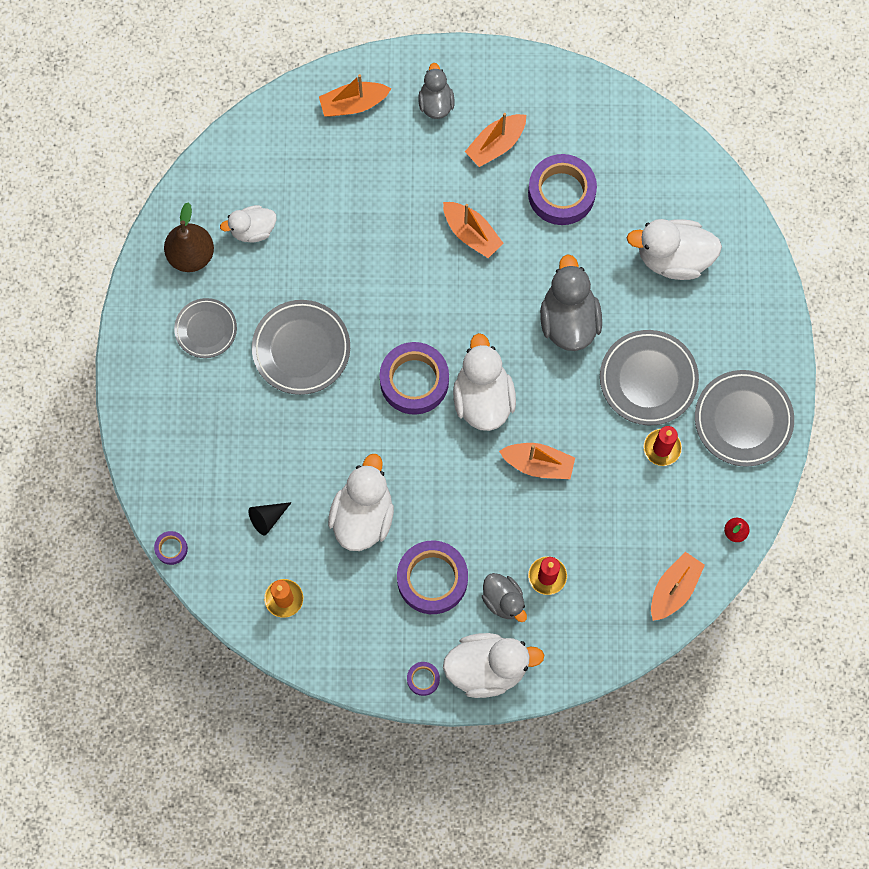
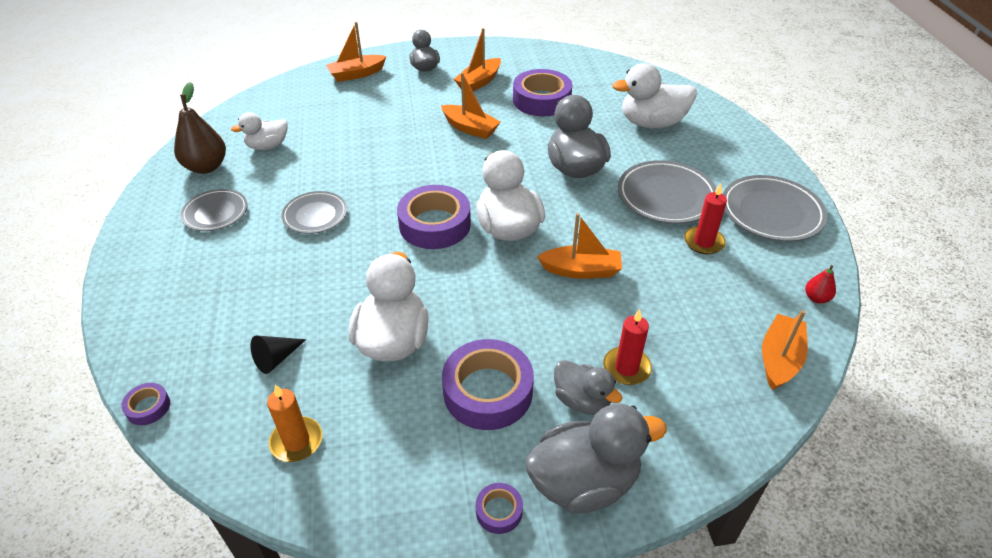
camera: 10 degrees left, 30 degrees down
grey plate [252,300,350,395] -> grey plate [282,191,347,234], size x0.64
white duck [443,633,544,698] -> grey duck [525,403,667,514]

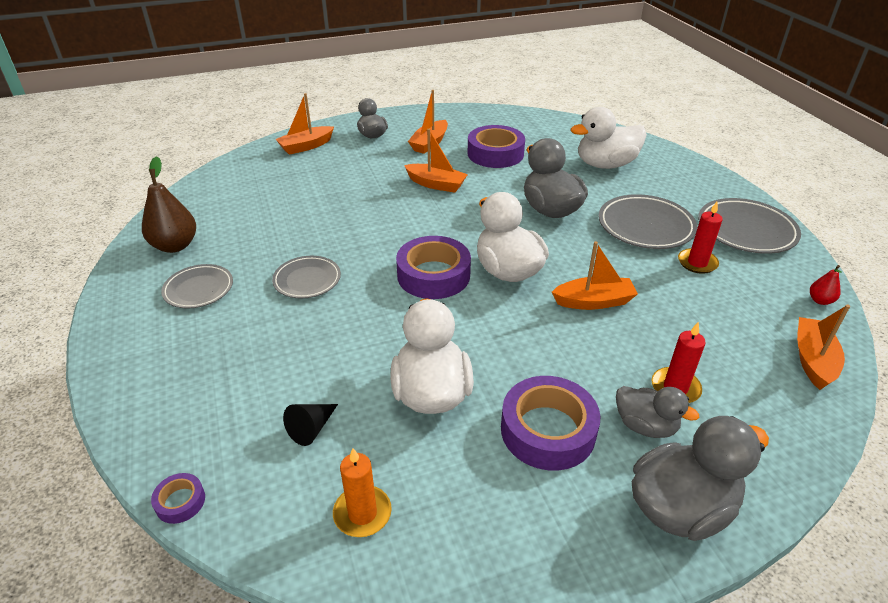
camera: 10 degrees left, 5 degrees down
white duck [231,112,288,150] -> none
purple tape [476,483,523,534] -> none

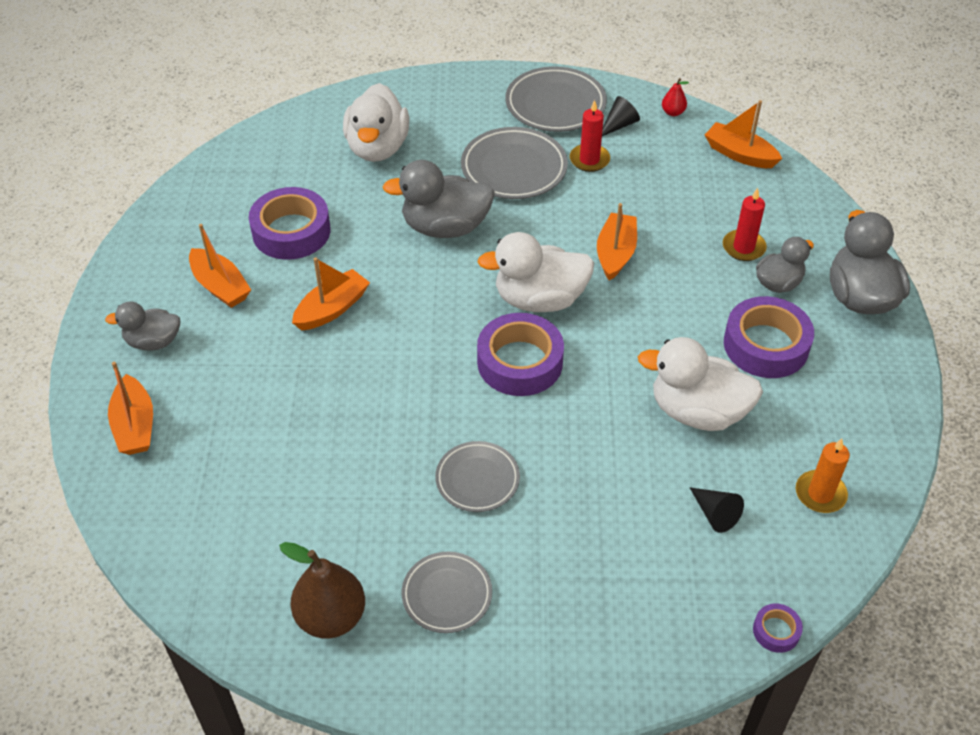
camera: 70 degrees left, 10 degrees up
none -> black cone [602,96,640,136]

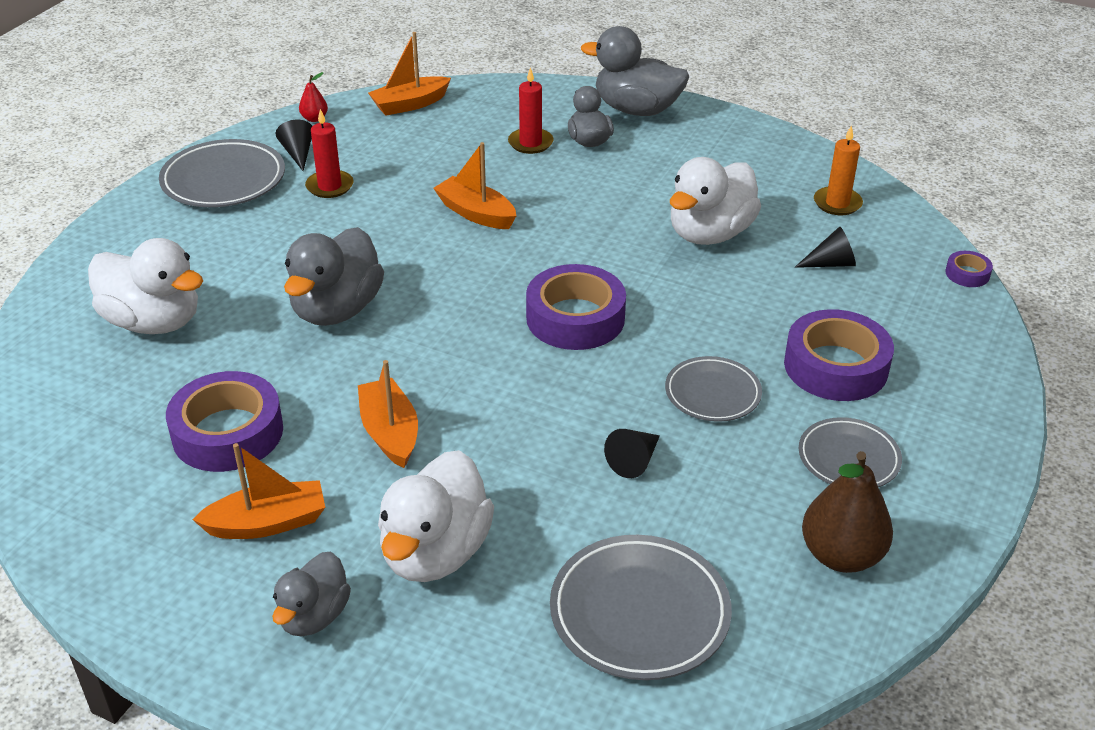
camera: 65 degrees left, 10 degrees down
orange boat [108,362,153,455] -> none
grey plate [461,127,568,199] -> grey plate moved to [550,535,732,680]
white duck [477,232,594,312] -> white duck moved to [378,450,494,582]
purple tape [724,296,814,378] -> purple tape moved to [784,309,894,401]
none -> black cone [604,429,660,478]

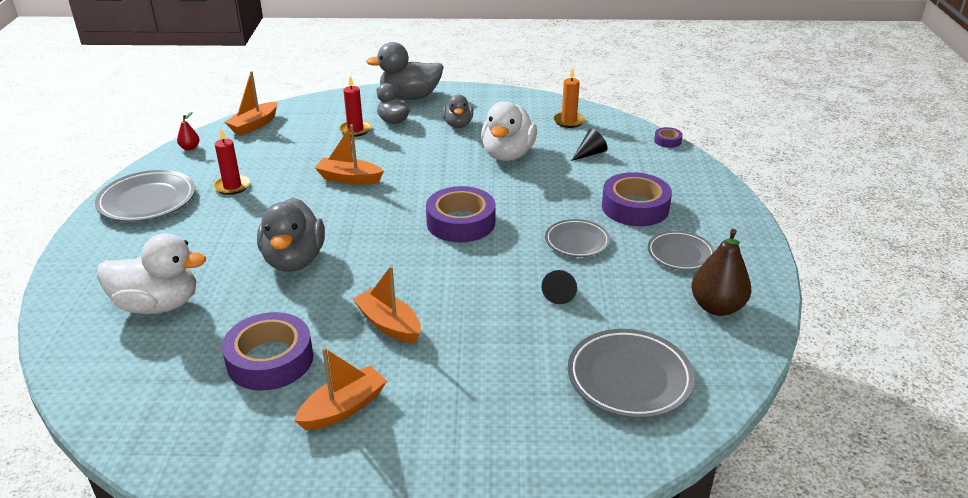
camera: 25 degrees left, 5 degrees down
grey duck [272,552,351,636] -> grey duck moved to [442,95,473,128]
black cone [275,120,312,171] -> none
white duck [378,450,494,582] -> none

